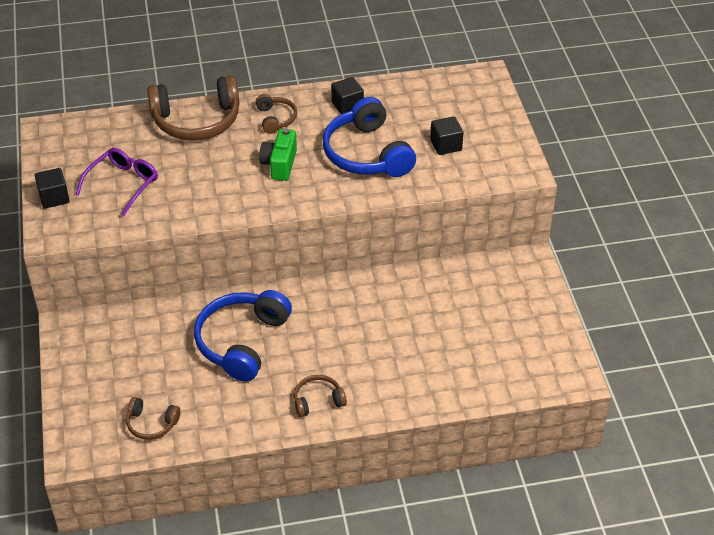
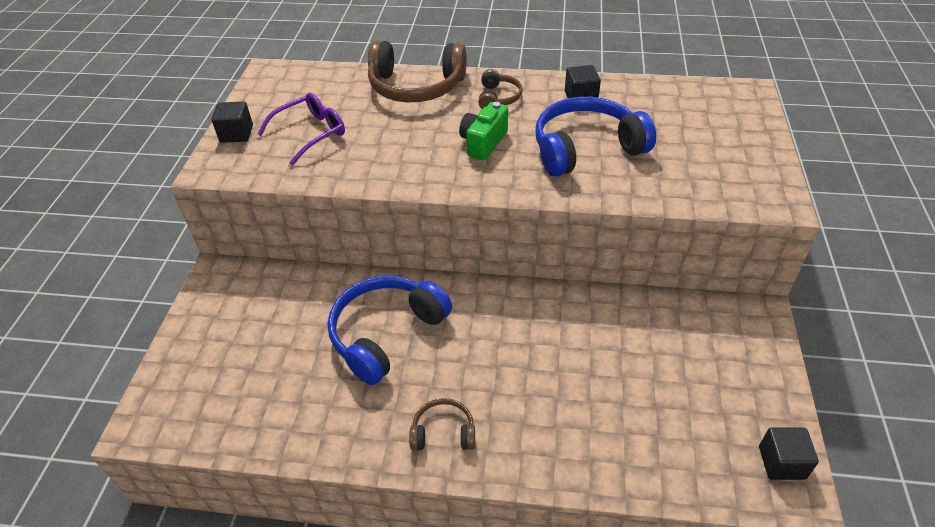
camera: 20 degrees right, 0 degrees up
brown headphones [126,397,180,440] -> none
blue headphones [323,97,416,177] -> blue headphones turned 75 degrees clockwise [535,97,656,177]
black cube [430,116,463,155] -> black cube moved to [759,428,819,480]

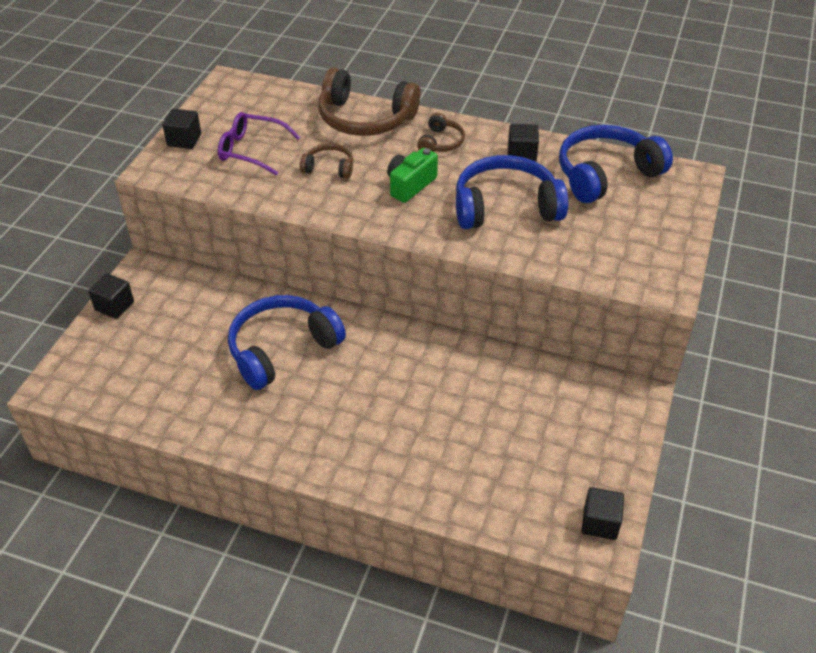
camera: 10 degrees right, 0 degrees up
purple glasses [258,93,345,165] -> purple glasses turned 135 degrees counterclockwise [218,112,300,175]
brown headphones [409,398,475,451] -> brown headphones moved to [300,143,353,179]
none -> black cube [88,273,134,319]
none -> blue headphones [559,125,673,203]

